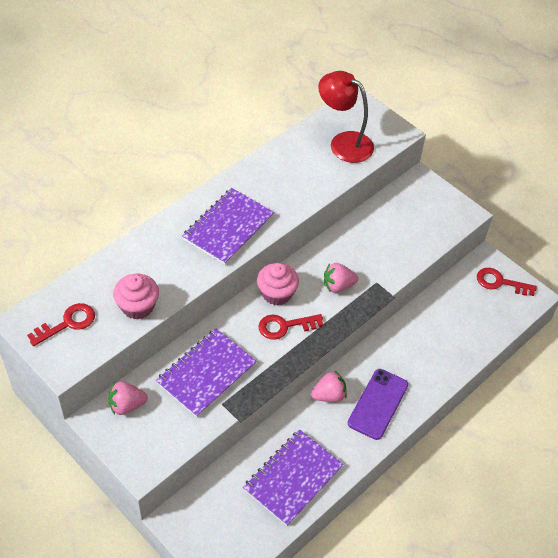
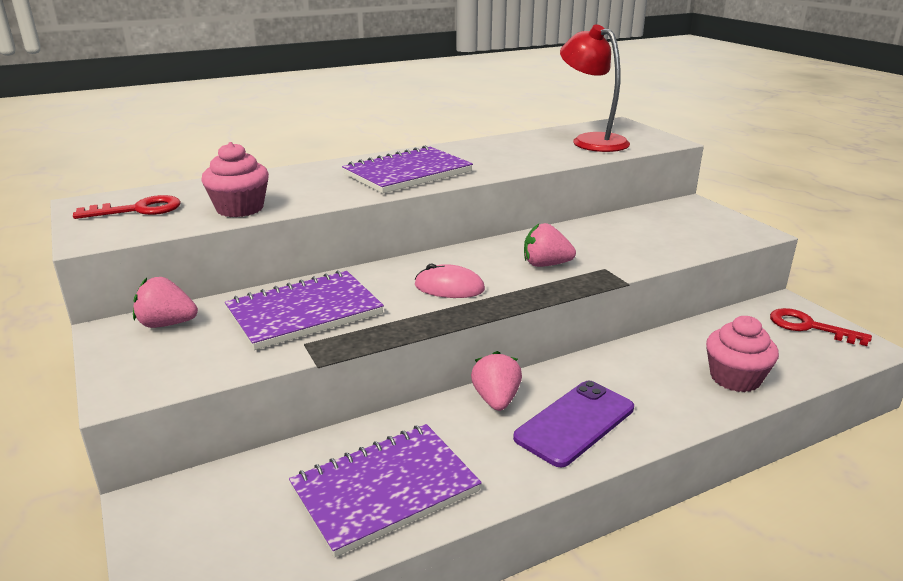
camera: 20 degrees right, 25 degrees down
pink cupcake [257,263,299,305] -> pink cupcake moved to [706,316,779,392]
red key [259,314,324,340] -> pink mouse [415,264,485,298]
pink strawberry [311,370,347,402] -> pink strawberry turned 90 degrees counterclockwise [471,351,522,411]

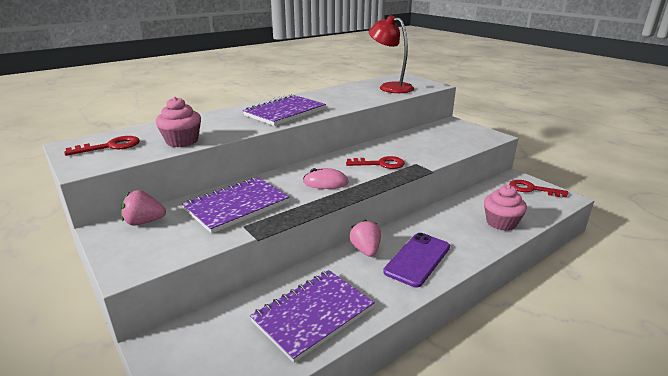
camera: 10 degrees left, 0 degrees up
pink strawberry [524,223,576,267] -> red key [346,156,405,169]

